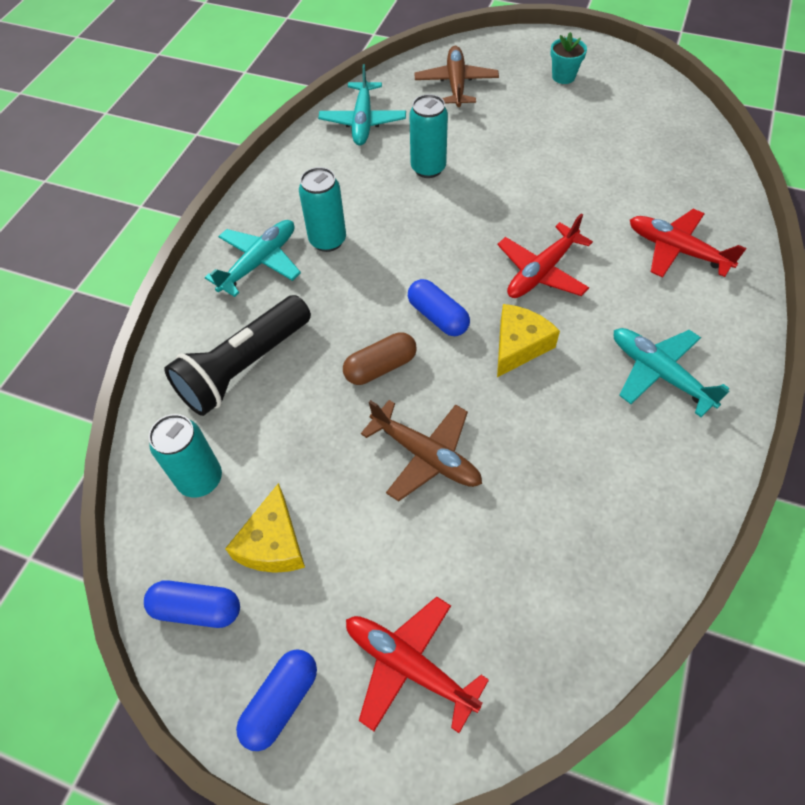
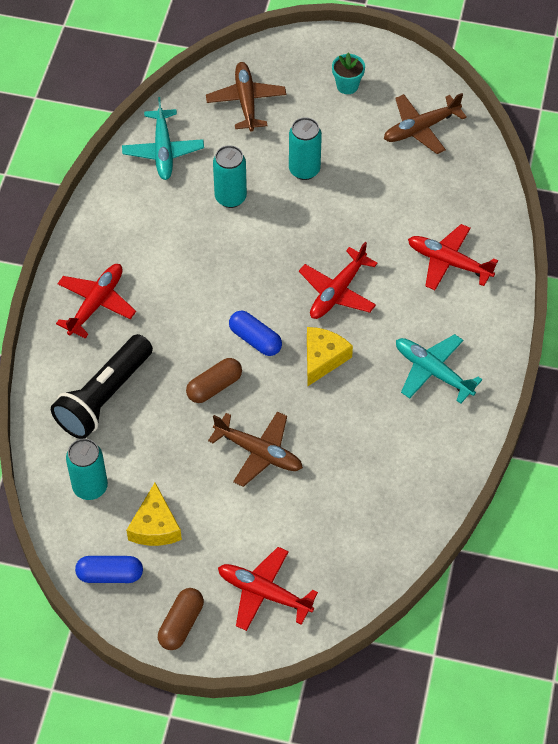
camera: 10 degrees left, 0 degrees up
turquoise plane [205,220,301,297] -> red plane [56,264,136,339]
blue capsule [236,649,317,751] -> brown capsule [158,588,204,650]
turquoise can [299,167,346,252] -> turquoise can moved to [289,117,322,180]
none -> brown plane [384,93,467,154]

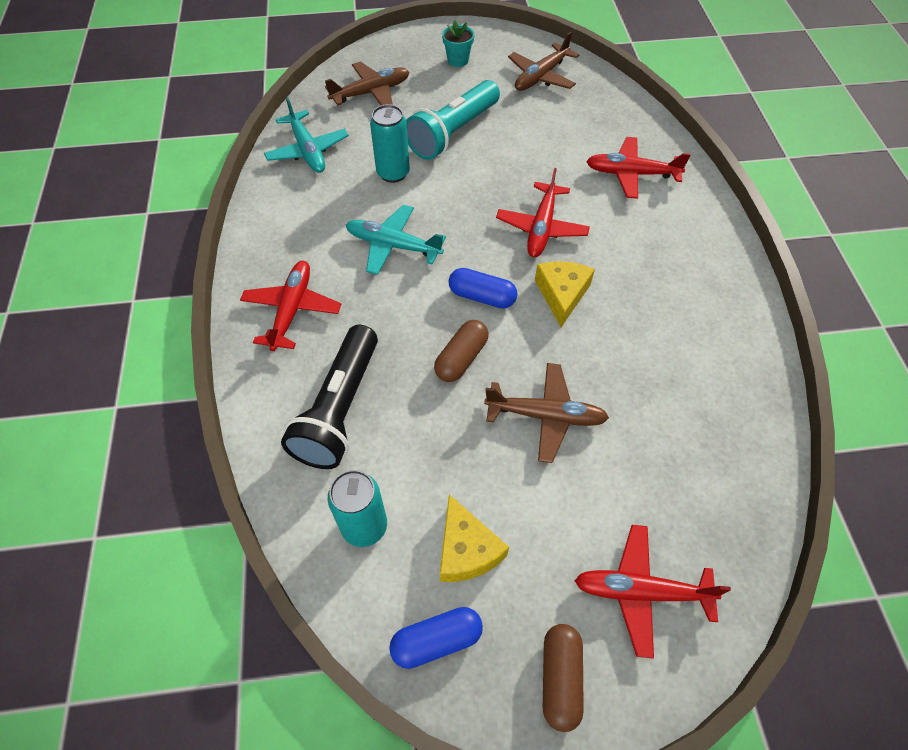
camera: 20 degrees left, 0 degrees up
brown plane [206,62,286,132] -> brown plane turned 90 degrees clockwise [325,62,409,106]
turquoise can [289,117,322,180] -> turquoise flashlight [406,80,500,160]
turquoise plane [396,334,482,404] -> turquoise plane moved to [346,205,446,275]

